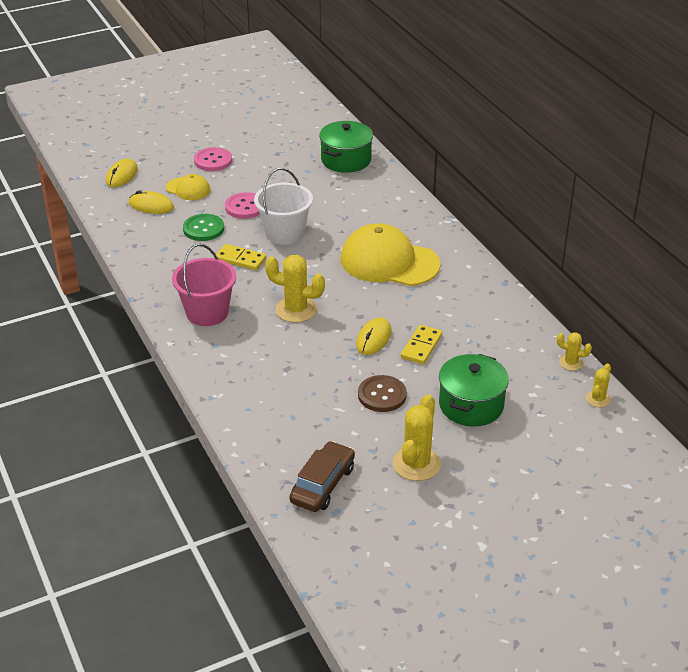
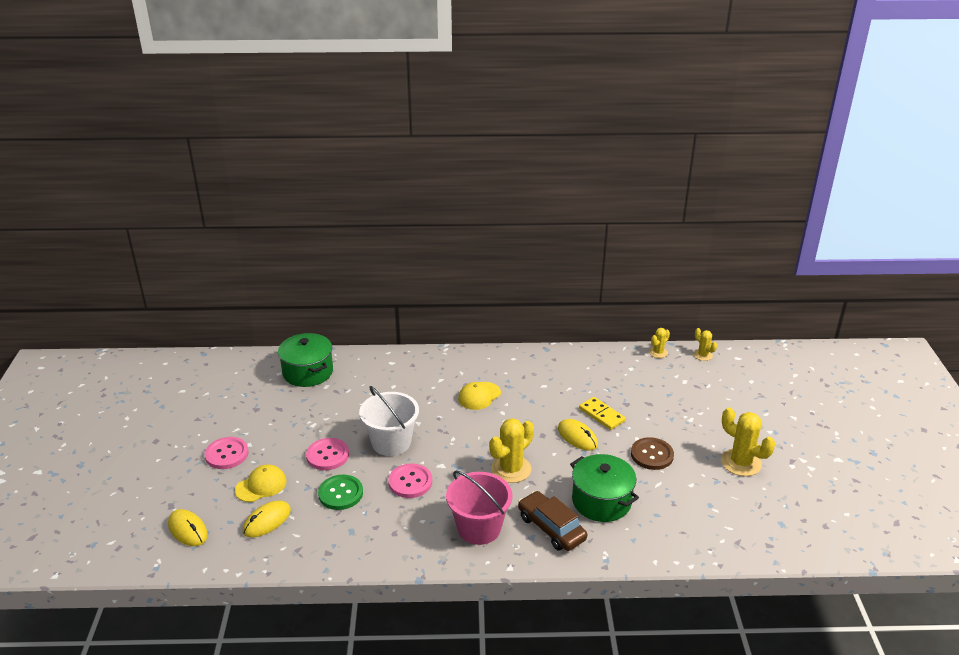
camera: 65 degrees left, 5 degrees down
yellow domino [216,244,266,270] -> pink button [388,464,432,498]
brown car [290,441,355,512] -> brown car moved to [518,491,587,551]
yellow cap [341,223,441,286] -> yellow cap [458,382,501,410], size x0.50
green pot [439,354,509,427] -> green pot moved to [570,454,639,522]

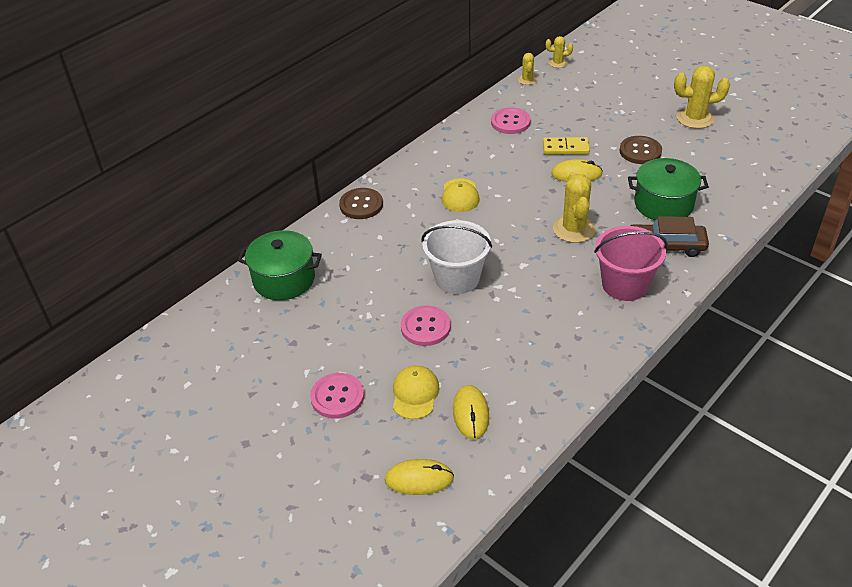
camera: 45 degrees left, 10 degrees up
green button [318,475,363,510] -> none
pink button [388,464,432,498] -> pink button moved to [491,108,531,134]
none -> brown button [339,188,383,219]

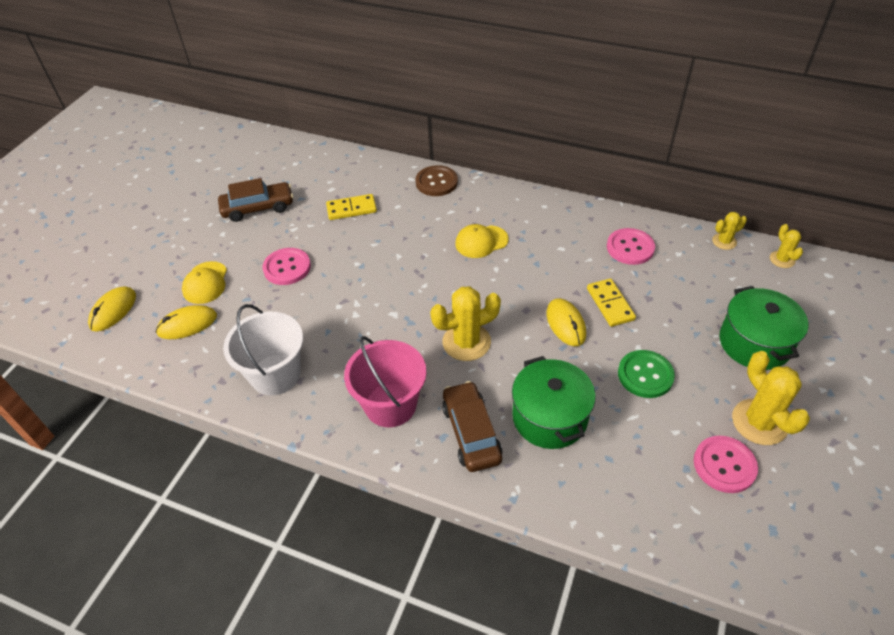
camera: 70 degrees right, 5 degrees up
green pot [237,230,322,300] -> green pot moved to [719,286,809,370]
pink button [310,373,364,419] -> pink button moved to [694,436,758,493]
yellow mouse [384,459,454,495] -> yellow mouse turned 45 degrees clockwise [88,286,136,331]
yellow cap [393,365,439,419] -> yellow cap turned 105 degrees clockwise [182,261,227,304]
white bucket [421,220,492,294] -> white bucket moved to [223,304,303,396]
brown button [619,136,662,164] -> green button [618,350,675,398]
none -> brown car [218,178,293,222]
none -> yellow domino [326,194,377,220]

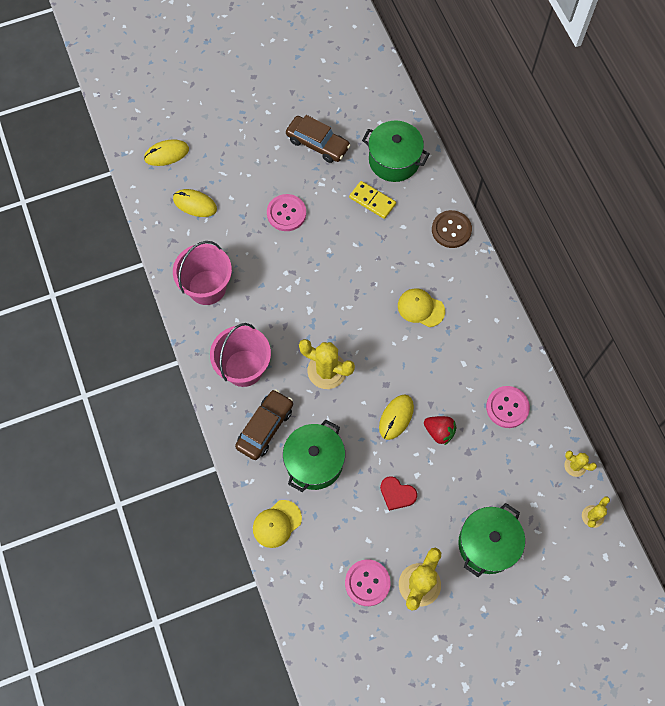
camera: 45 degrees right, 20 degrees up
yellow cap [182,261,227,304] -> yellow cap moved to [253,500,302,548]
white bucket [223,304,303,396] -> pink bucket [173,241,232,305]
yellow domino [587,278,636,327] -> red strawberry [424,416,457,445]
green button [618,350,675,398] -> red heart [380,476,417,511]
none -> green pot [362,121,430,182]

